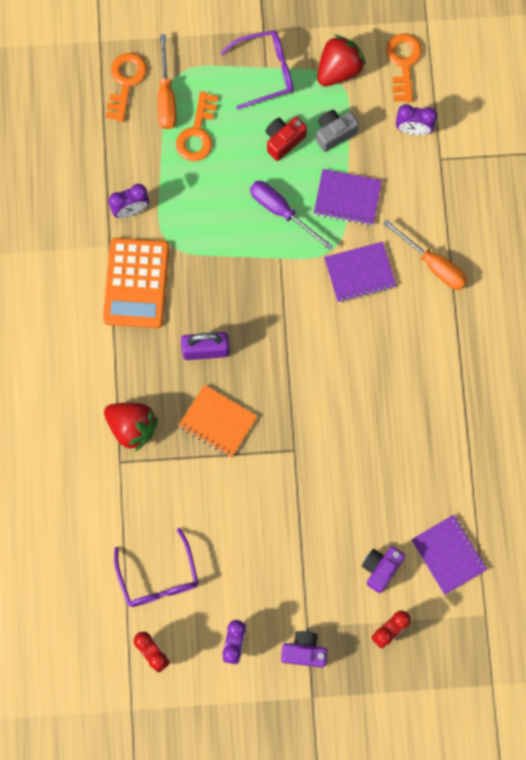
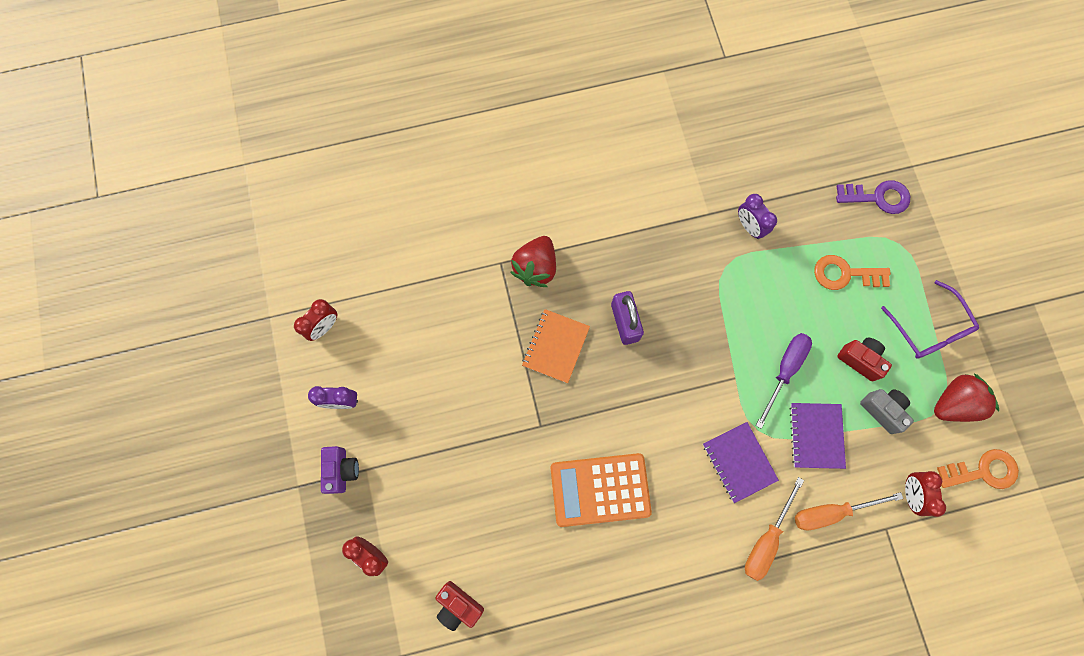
camera: 80 degrees right, 0 degrees up
orange calculator [103,238,170,328] -> orange calculator moved to [550,453,652,527]
orange key [106,53,147,122] -> purple key [836,180,910,214]
purple glasses [114,528,198,607] -> none
orange screwdriver [157,34,177,129] -> orange screwdriver moved to [795,492,903,530]
red strawberry [317,35,366,87] -> red strawberry turned 60 degrees counterclockwise [934,373,999,422]
purple camera [362,546,405,593] -> none
purple clock [396,104,437,135] -> red clock [905,471,946,517]
purple notebook [411,515,487,595] -> red camera [435,581,484,631]

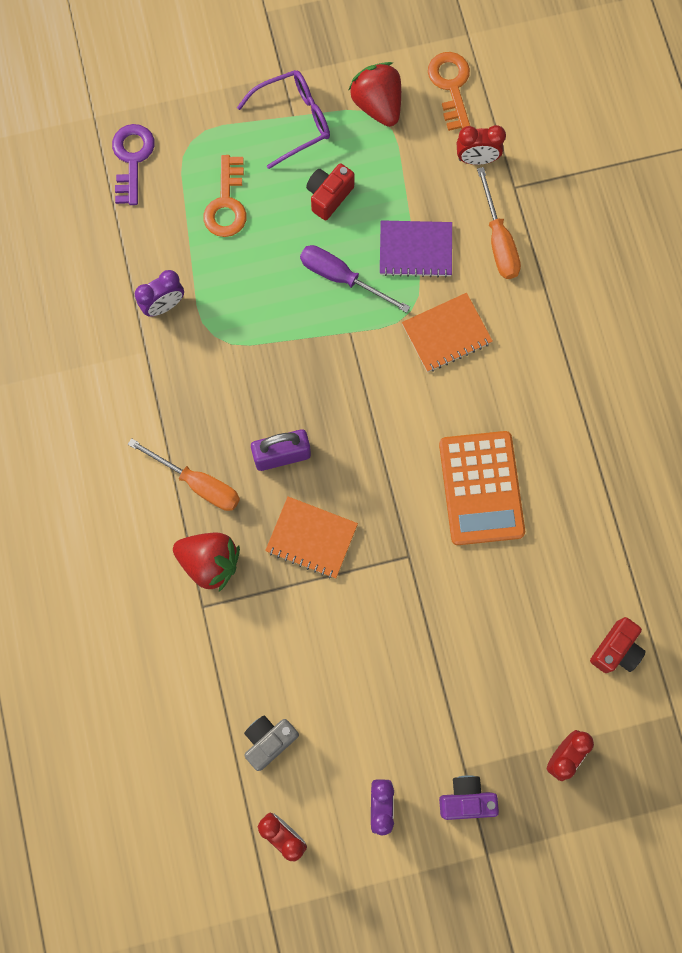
camera: 90 degrees left, 0 degrees up
purple notebook [703,422,779,503] -> orange notebook [402,293,493,372]
orange screwdriver [745,477,804,581] -> orange screwdriver moved to [128,438,240,511]
grey camera [860,389,914,434] -> grey camera moved to [244,716,299,771]

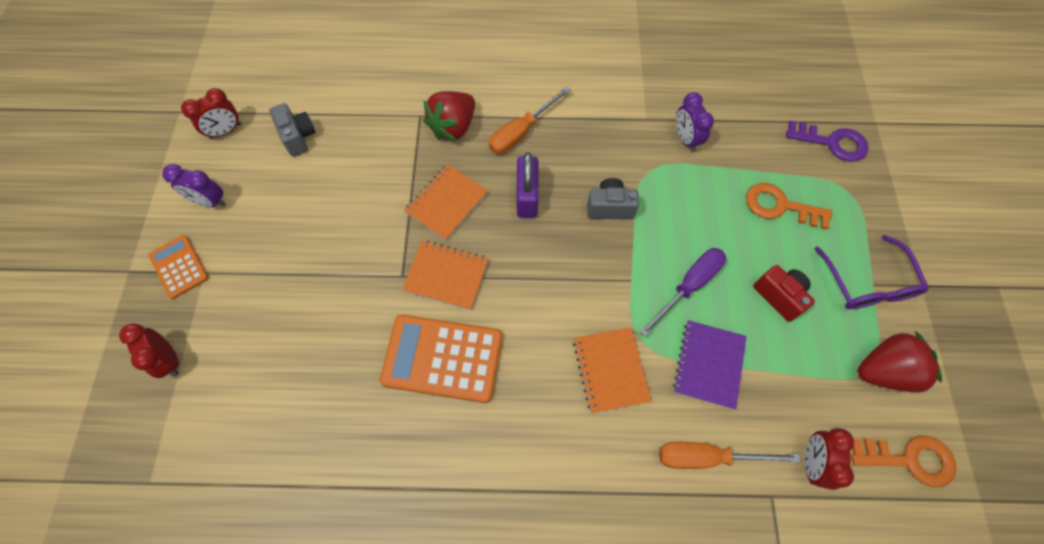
camera: 105 degrees right, 10 degrees down
purple camera [439,775,499,820] -> orange calculator [149,235,209,299]
red camera [590,617,646,673] -> none
none -> orange notebook [402,240,489,310]
none -> grey camera [587,178,639,220]

